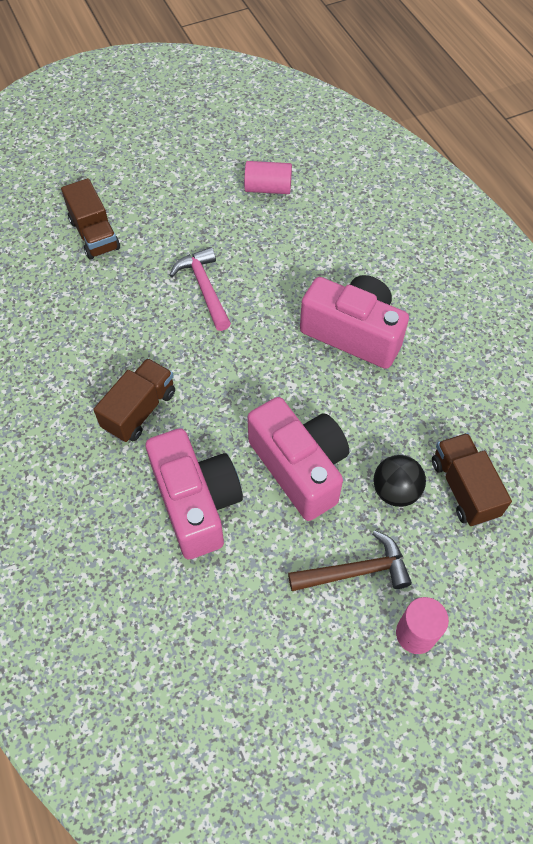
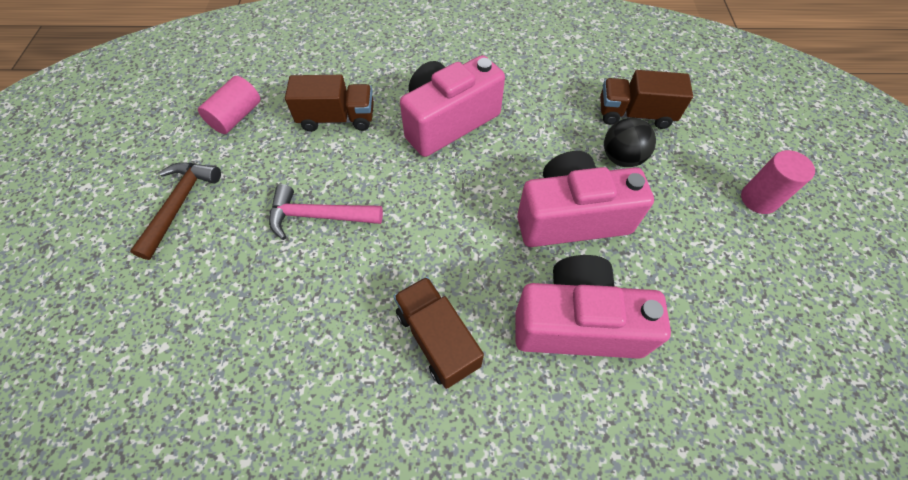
camera: 65 degrees left, 0 degrees up
brown truck [61,178,120,259] -> brown truck moved to [285,75,374,132]
brown hammer [288,530,412,591] -> brown hammer moved to [130,162,221,260]

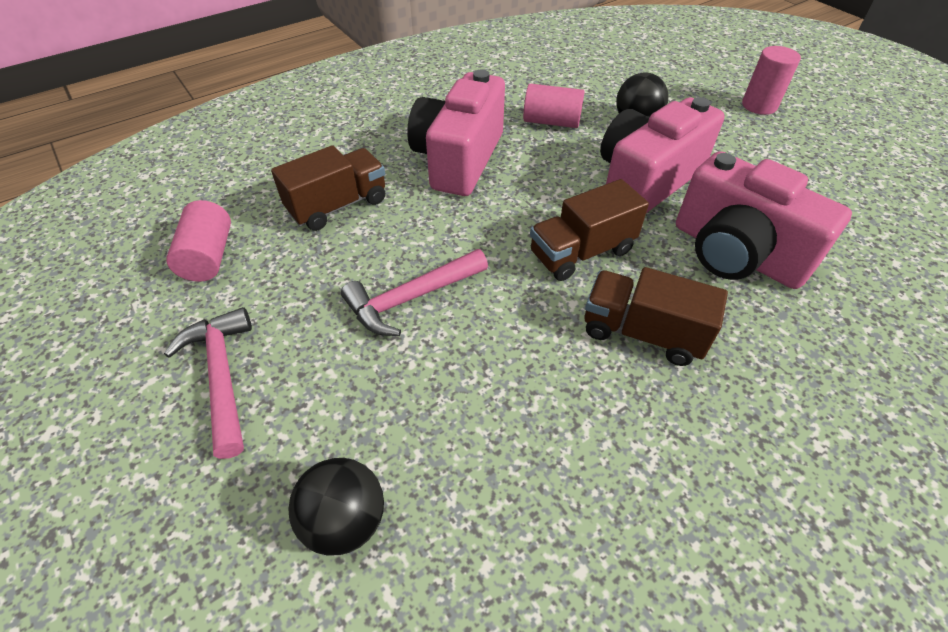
camera: 35 degrees left, 10 degrees down
brown hammer [130,162,221,260] -> pink hammer [164,307,252,459]
pink camera [515,255,671,359] -> pink camera turned 105 degrees counterclockwise [676,151,852,289]
brown truck [600,70,693,129] -> brown truck moved to [530,179,649,281]
none -> black ball [289,458,384,555]
none -> pink cylinder [523,84,585,128]

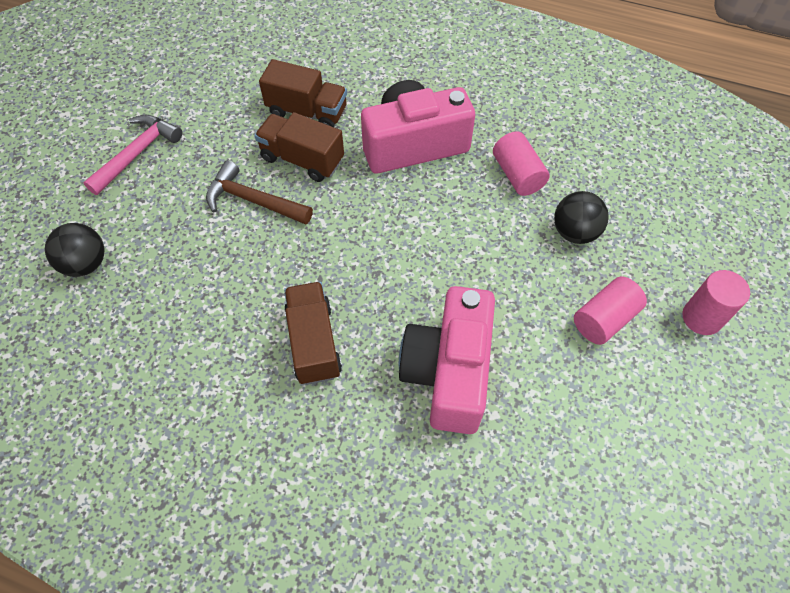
camera: 55 degrees right, 10 degrees up
pink cylinder [166,200,231,282] -> pink cylinder moved to [574,277,647,345]
pink hammer [341,249,488,336] -> brown hammer [206,161,313,224]
brown truck [530,179,649,281] -> brown truck moved to [255,112,344,182]
pink camera [600,97,725,213] -> none

